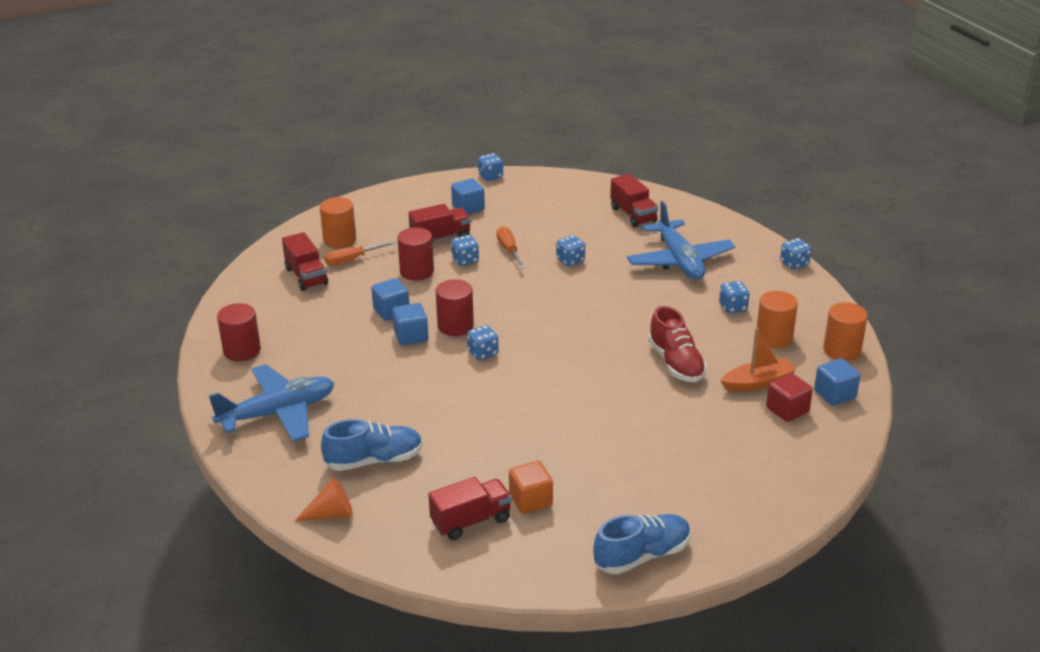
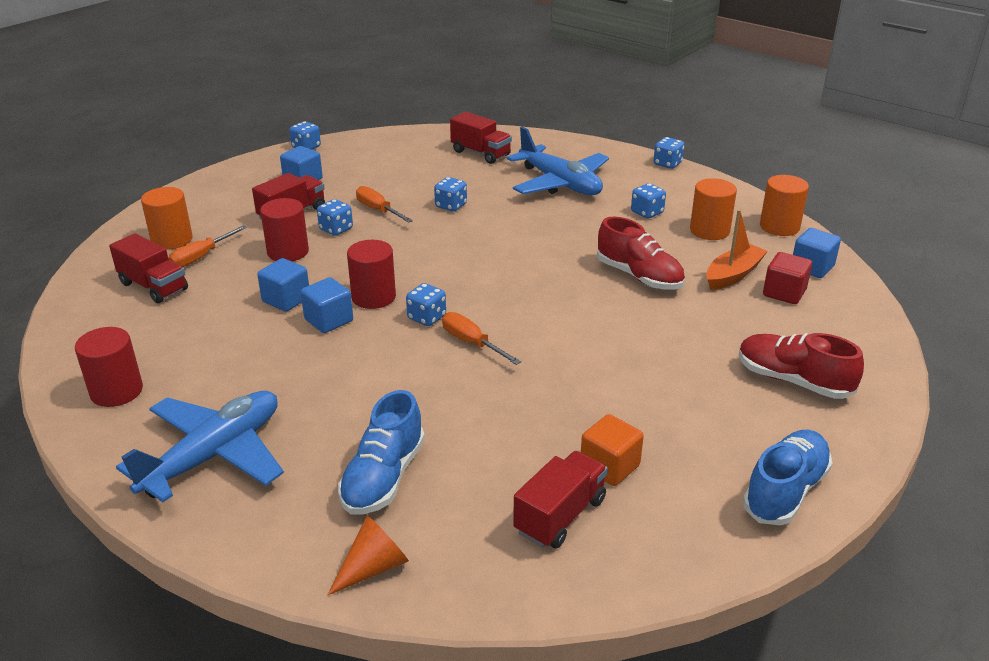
camera: 25 degrees left, 0 degrees up
blue shoe [321,419,423,471] -> blue shoe turned 150 degrees clockwise [338,390,425,514]
none -> orange screwdriver [442,312,521,365]
none -> red shoe [739,333,864,399]

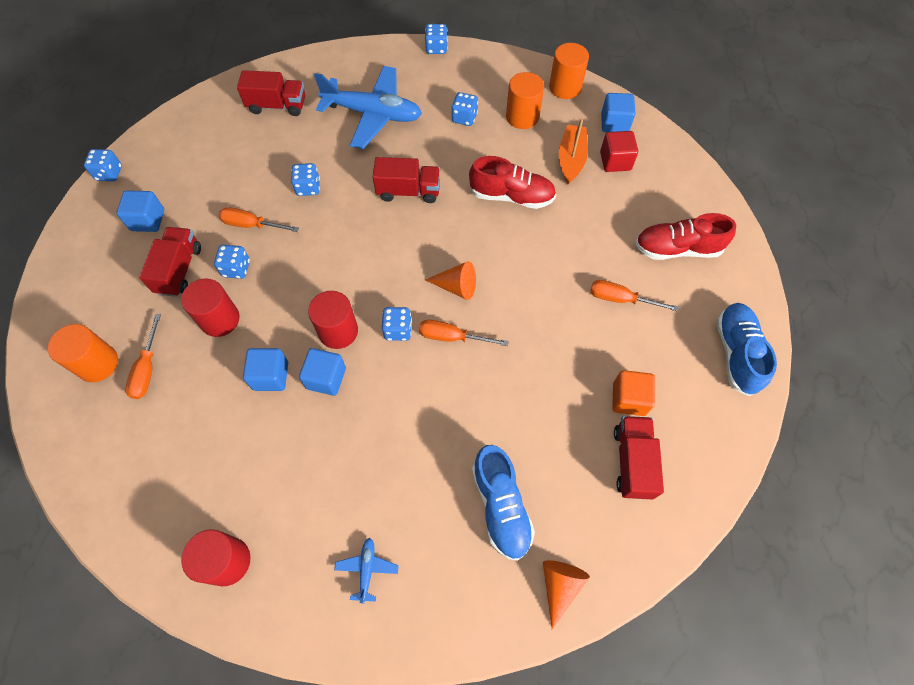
camera: 35 degrees left, 30 degrees up
red truck [109,233,188,303] -> red truck moved to [373,157,440,203]
blue plane [116,391,284,502] -> blue plane [334,538,399,604], size x0.41
none -> orange cone [425,261,476,300]
none -> orange screwdriver [590,280,679,312]

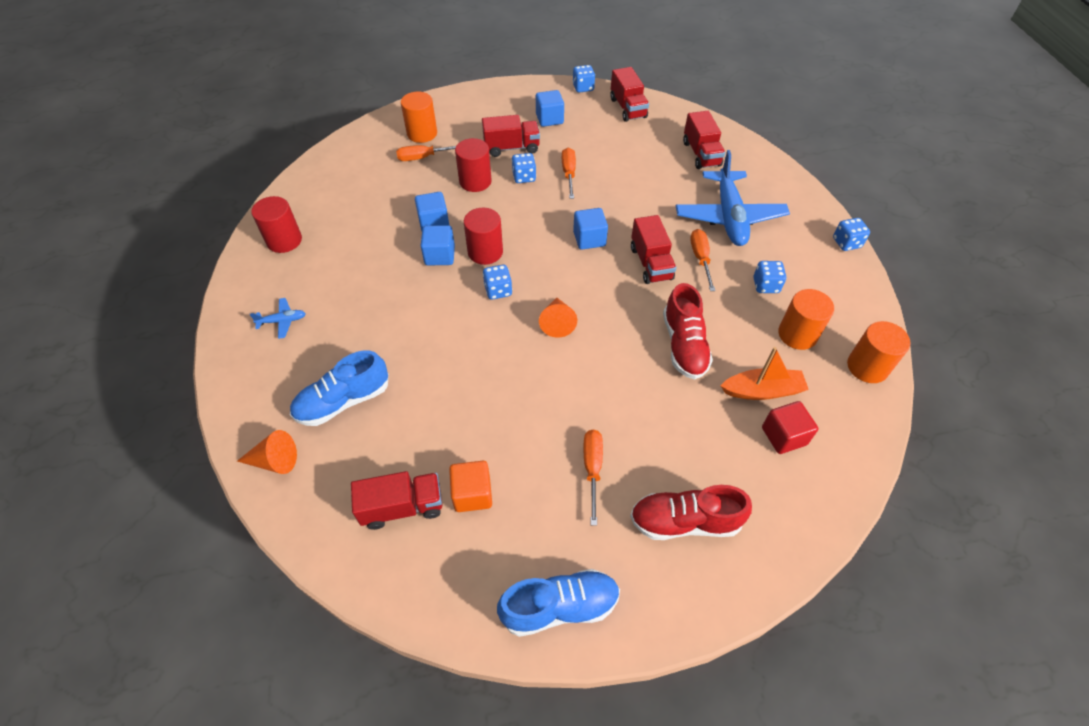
camera: 75 degrees right, 10 degrees down
blue dice [291,163,320,196] -> none
orange screwdriver [419,320,509,346] -> orange screwdriver moved to [690,229,715,291]
blue cube [601,93,636,132] -> blue cube moved to [573,208,608,250]
red shoe [635,213,736,260] -> red shoe turned 75 degrees counterclockwise [630,485,752,540]
none -> red truck [610,67,649,122]

